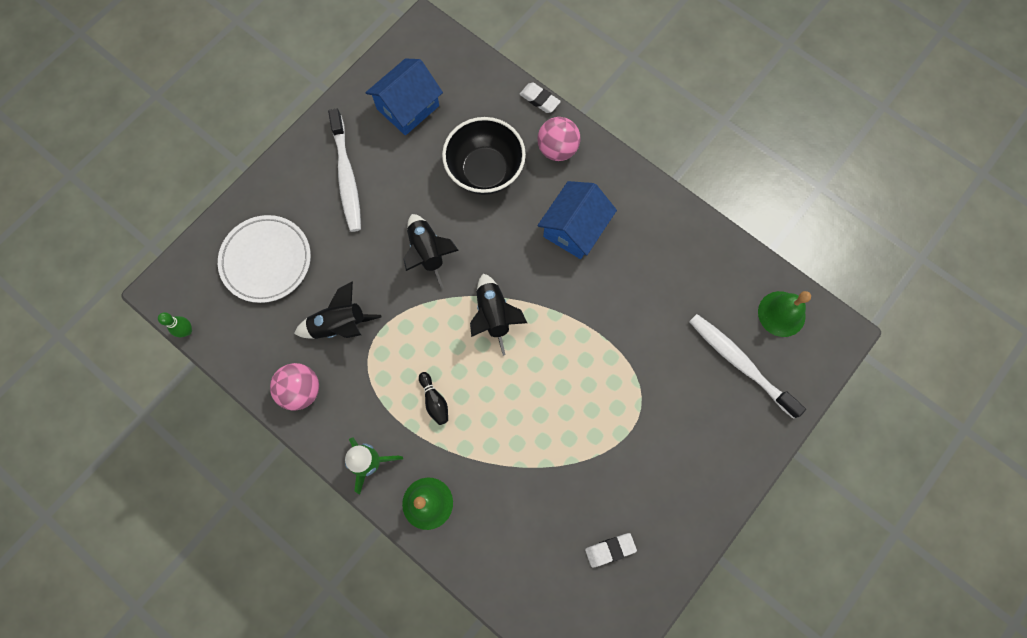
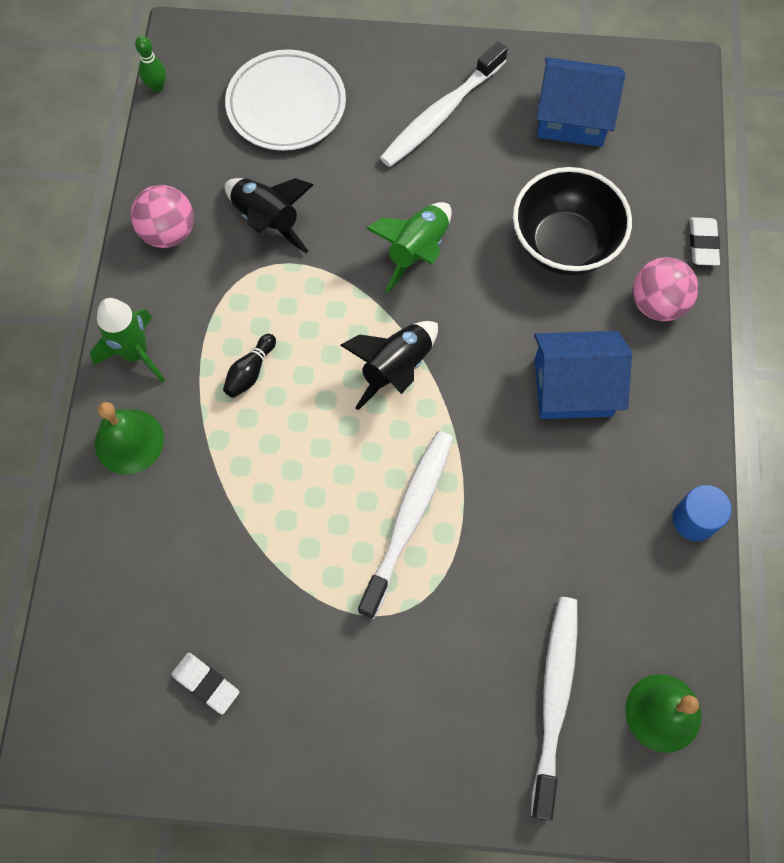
camera: 55 degrees right, 5 degrees down
black rocket [404,214,459,289] -> green rocket [366,202,452,293]
none -> white toothbrush [358,431,453,619]
none -> blue cylinder [673,485,732,541]

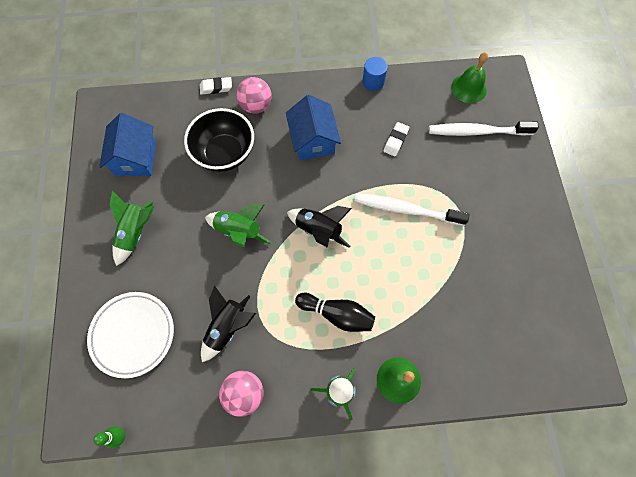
camera: 100 degrees left, 0 degrees up
white eraser [171,653,239,714] -> white eraser moved to [384,122,409,156]
black bowling pin [223,334,276,398] -> black bowling pin [295,293,375,332], size x1.65
white toothbrush [380,42,508,167] -> green rocket [109,191,155,266]

